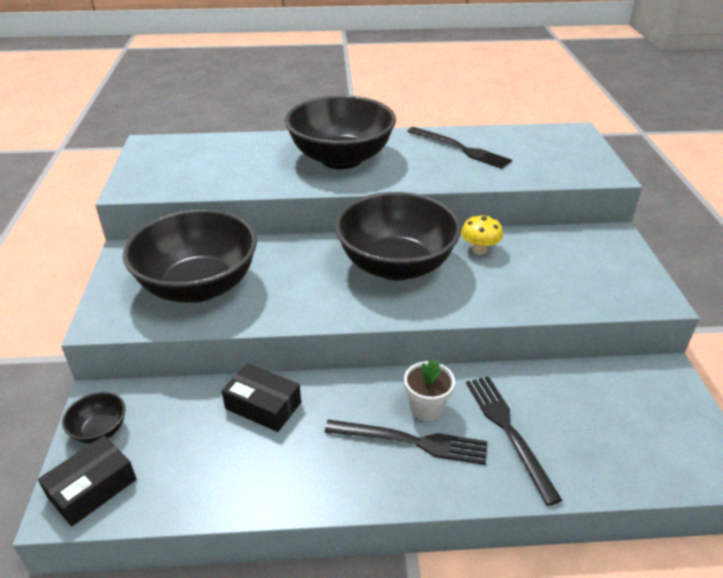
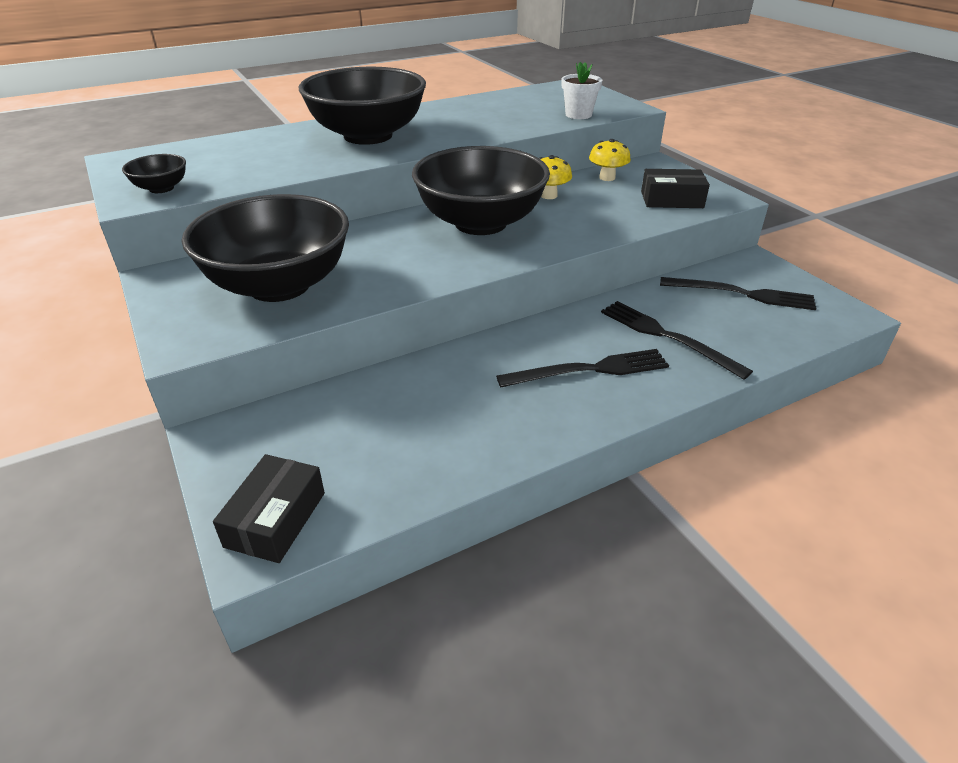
camera: 25 degrees left, 0 degrees up
black bowl [62,392,126,443] -> black bowl moved to [122,154,186,193]
black box [222,363,301,432] -> black box moved to [641,169,710,208]
white flower pot [404,359,455,421] -> white flower pot moved to [562,62,602,119]
black fork [407,127,512,169] -> black fork moved to [660,277,817,310]
none -> yellow mushroom [589,139,631,181]

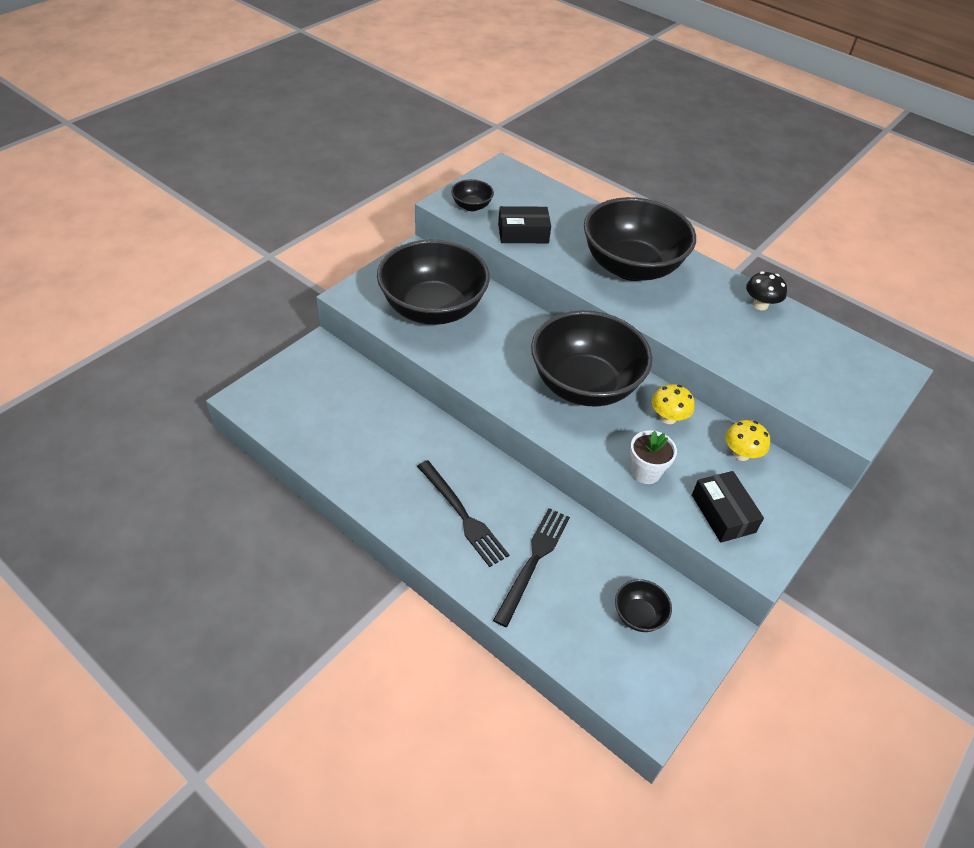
camera: 65 degrees right, 10 degrees up
black box [213,454,325,563] -> black box moved to [498,206,551,243]
white flower pot [562,62,602,119] -> white flower pot moved to [630,430,677,484]
black fork [660,277,817,310] -> black bowl [615,579,672,632]
none -> black mushroom [746,272,787,310]

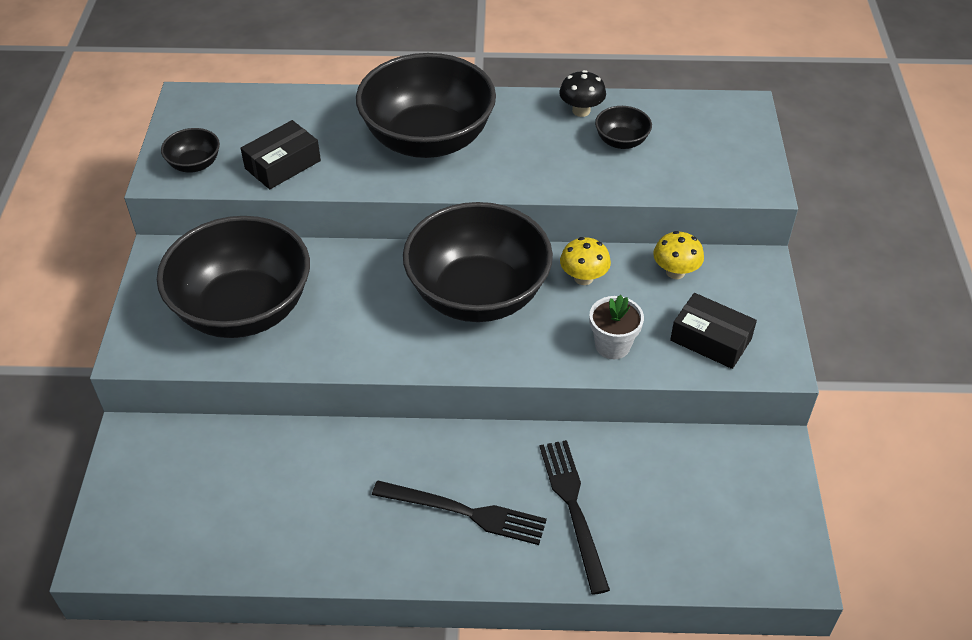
camera: 35 degrees left, 0 degrees up
black bowl [615,579,672,632] -> black bowl moved to [595,106,652,149]

